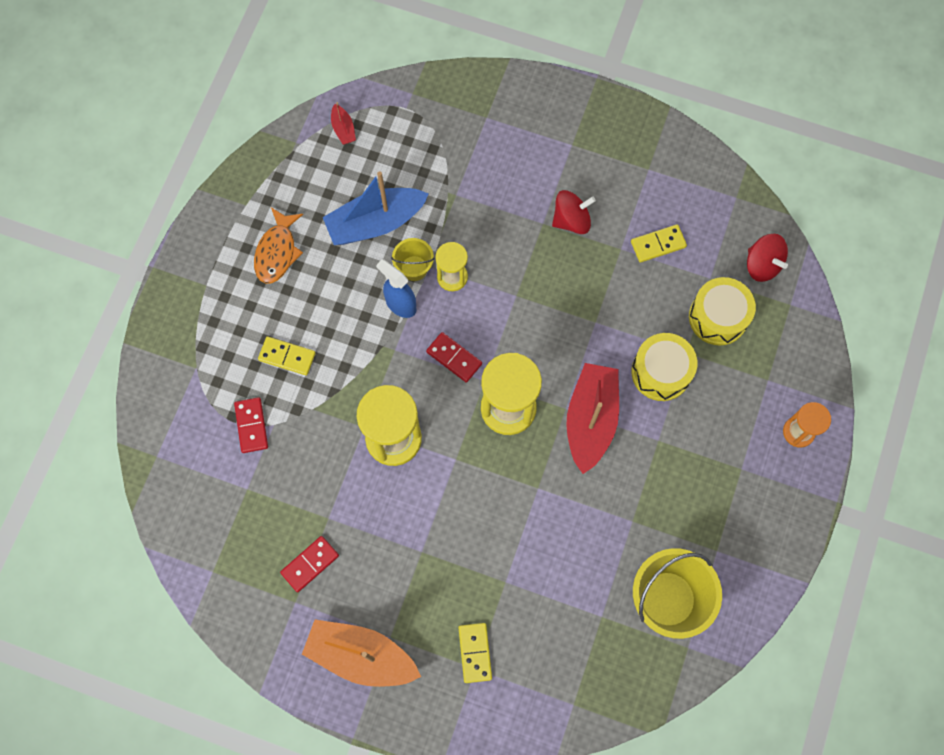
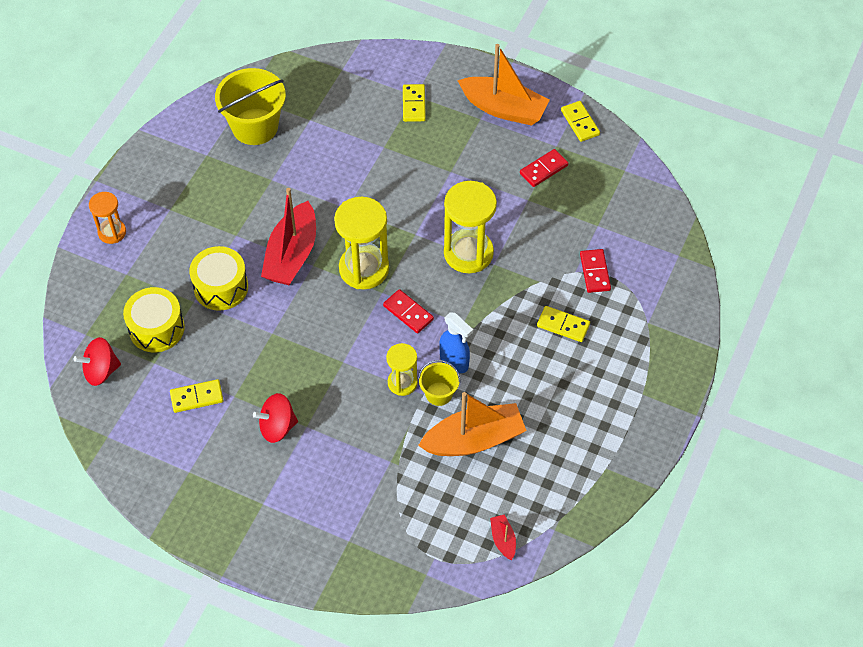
camera: 175 degrees left, 15 degrees down
orange fish [254,208,303,284] -> none
blue boat [323,171,429,245] -> orange boat [418,392,527,456]
red spinning top [747,234,788,282] -> red spinning top turned 75 degrees counterclockwise [73,337,121,386]
none -> yellow domino [561,101,600,142]

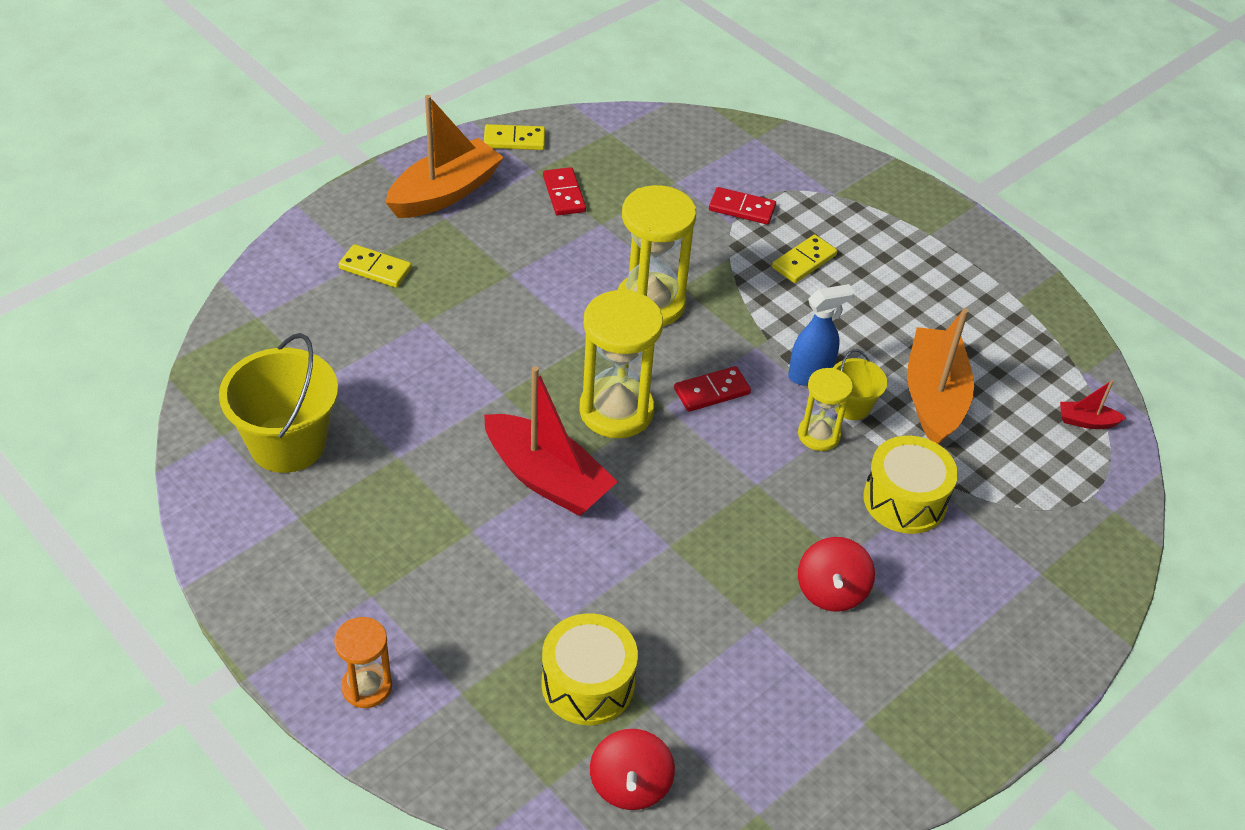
camera: 70 degrees left, 10 degrees down
yellow domino [170,379,224,413] -> none
yellow drum [189,246,248,311] -> yellow drum moved to [863,436,958,534]

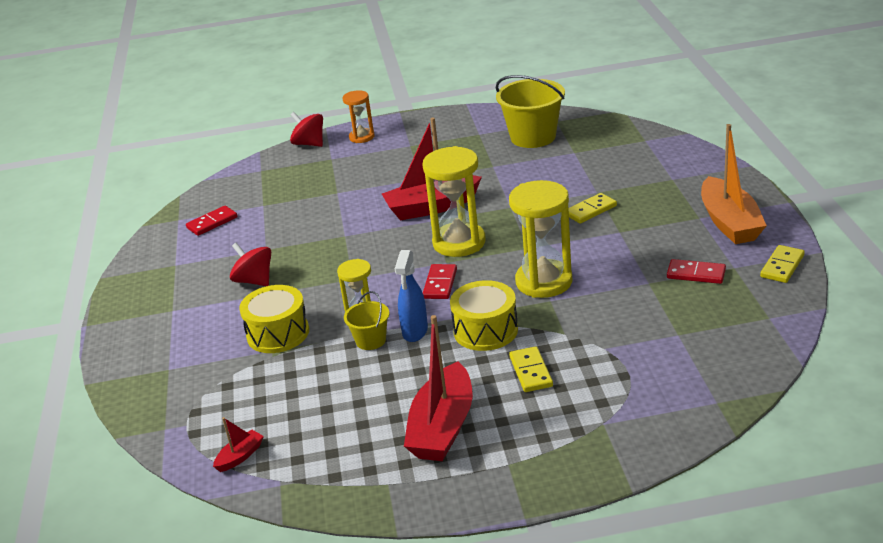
camera: 130 degrees right, 15 degrees down
yellow domino [338,244,412,288] -> yellow domino moved to [568,193,617,223]
yellow drum [541,613,638,725] -> yellow drum moved to [450,280,518,351]
red spinning top [590,729,675,810] -> red spinning top moved to [290,112,323,147]
red domino [709,187,776,225] -> red domino moved to [186,206,238,236]
orange boat [907,308,974,444] -> none
none -> red boat [404,315,473,461]

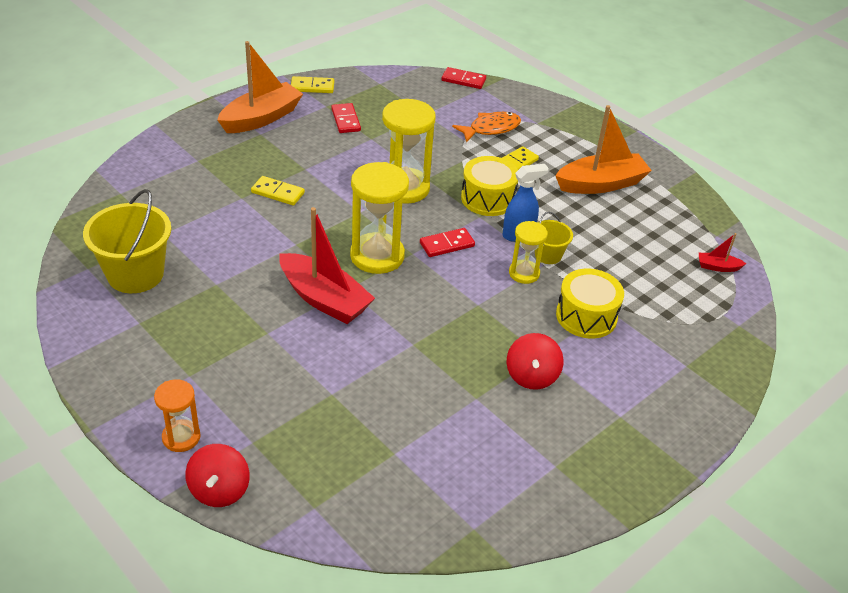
camera: 130 degrees left, 10 degrees up
red domino [186,206,238,236] -> red domino moved to [442,67,486,89]
red boat [404,315,473,461] -> orange boat [555,105,652,194]
none -> orange fish [452,112,521,143]

